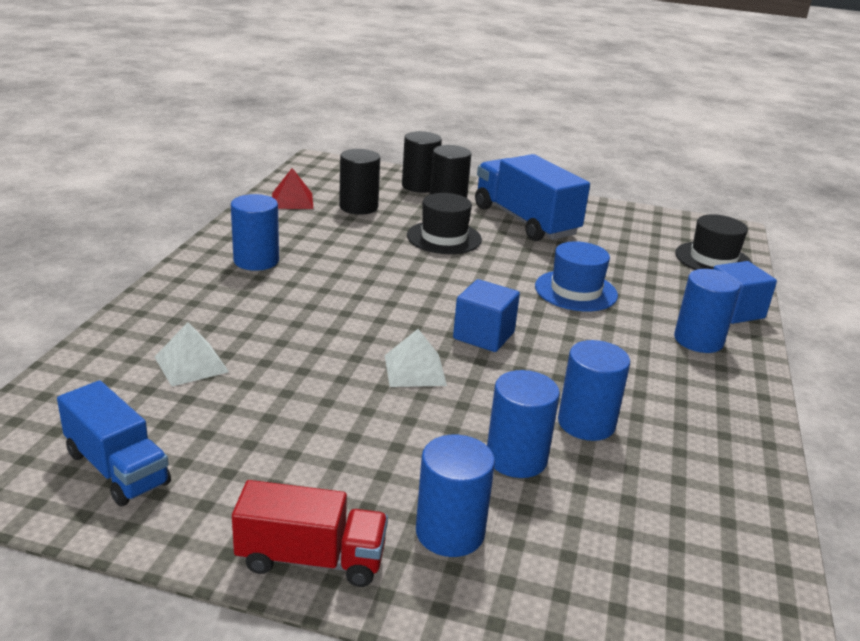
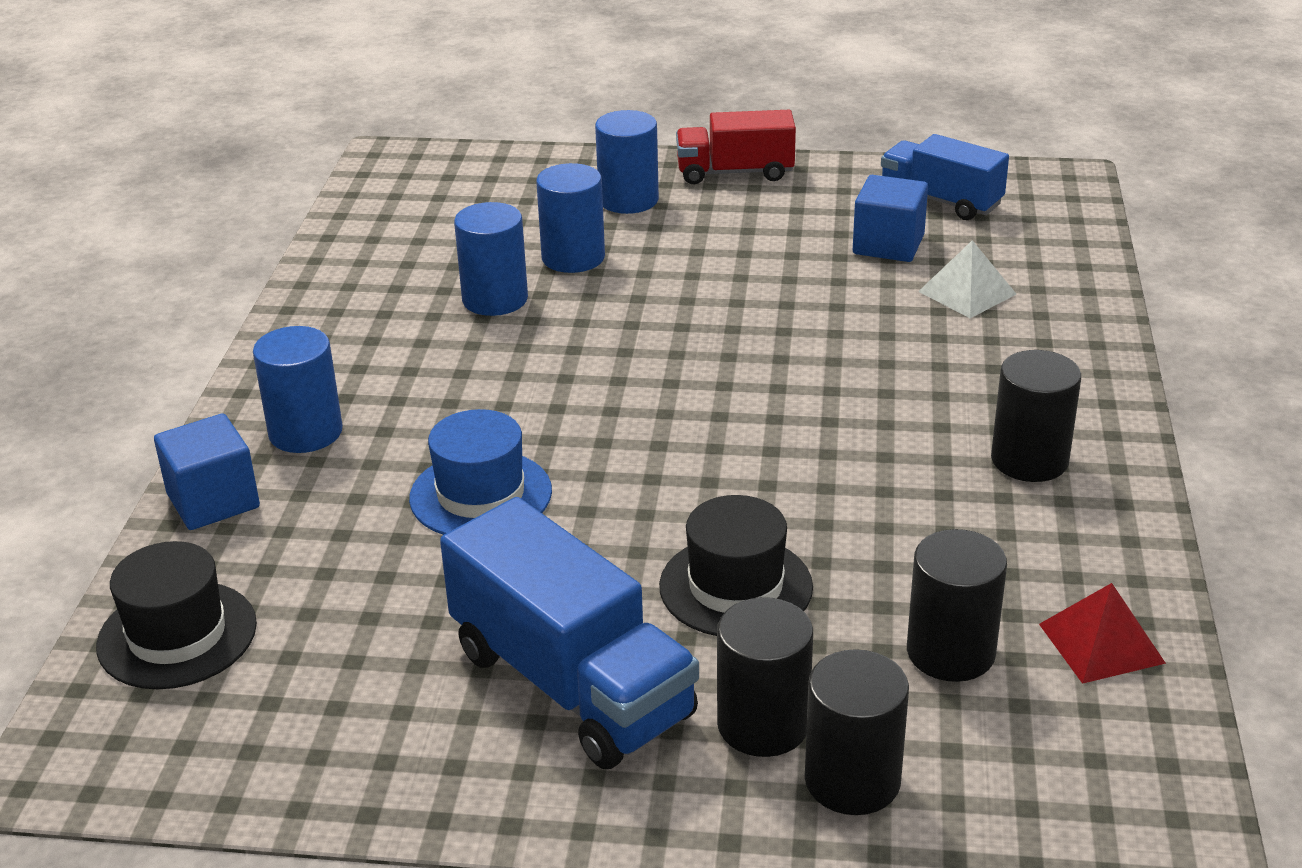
camera: 175 degrees right, 5 degrees up
blue cylinder [231,194,279,271] -> black cylinder [991,350,1081,482]
white pyramid [385,329,447,387] -> none
blue cube [453,279,520,352] -> blue cube moved to [853,175,928,262]

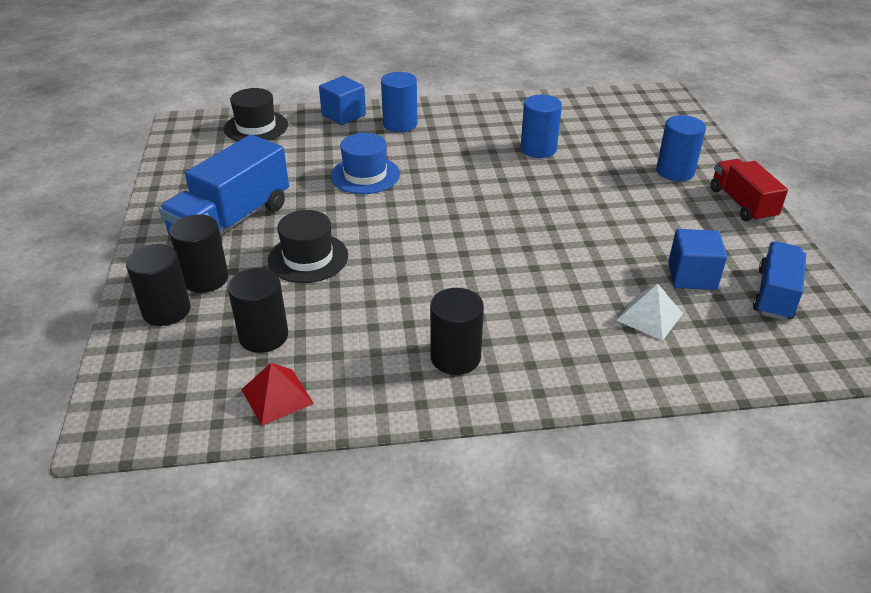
camera: 75 degrees right, 5 degrees up
blue cylinder [536,163,605,273] -> none

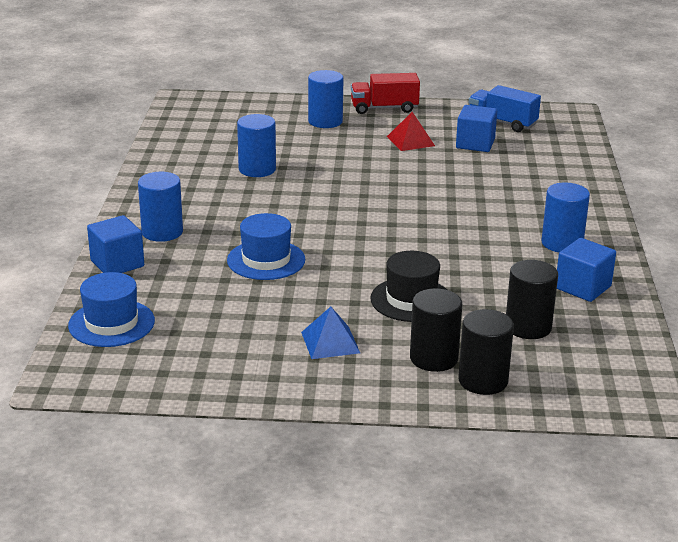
camera: 80 degrees left, 10 degrees down
blue truck [159,135,289,241] -> blue pyramid [301,307,360,359]
black hat [224,88,288,141] -> blue hat [68,272,155,347]
red pyramid [241,363,314,426] -> red pyramid moved to [387,112,435,151]
black cylinder [430,288,484,375] -> blue cylinder [542,183,590,252]
white pyramid [616,284,683,341] -> none
none -> blue cube [557,238,616,302]

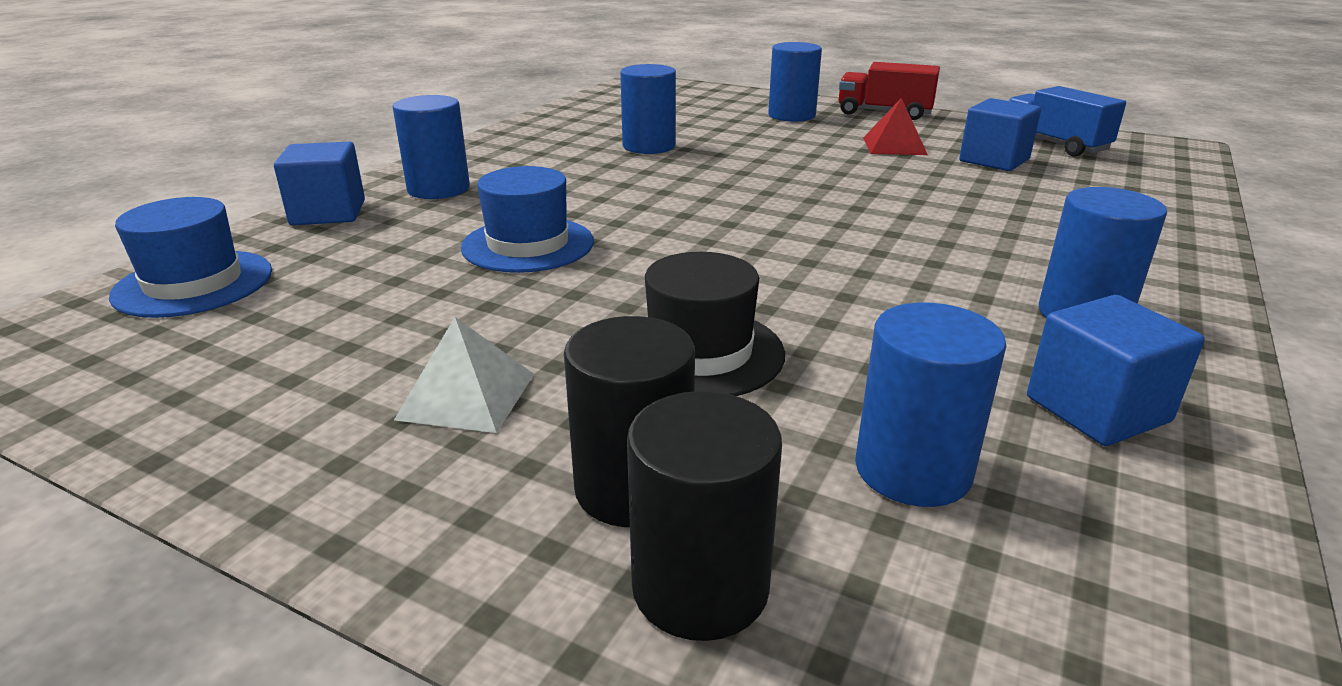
camera: 25 degrees right, 0 degrees up
blue pyramid [301,307,360,359] -> white pyramid [394,317,534,433]
black cylinder [506,260,558,339] -> blue cylinder [855,302,1006,507]

